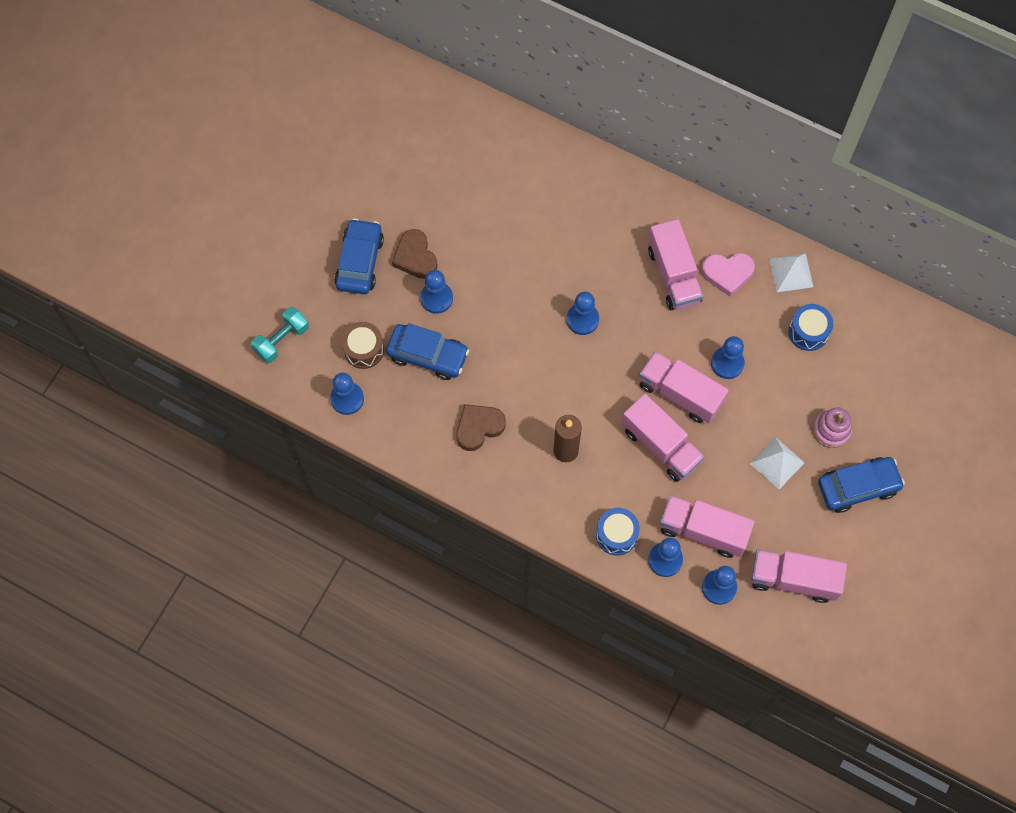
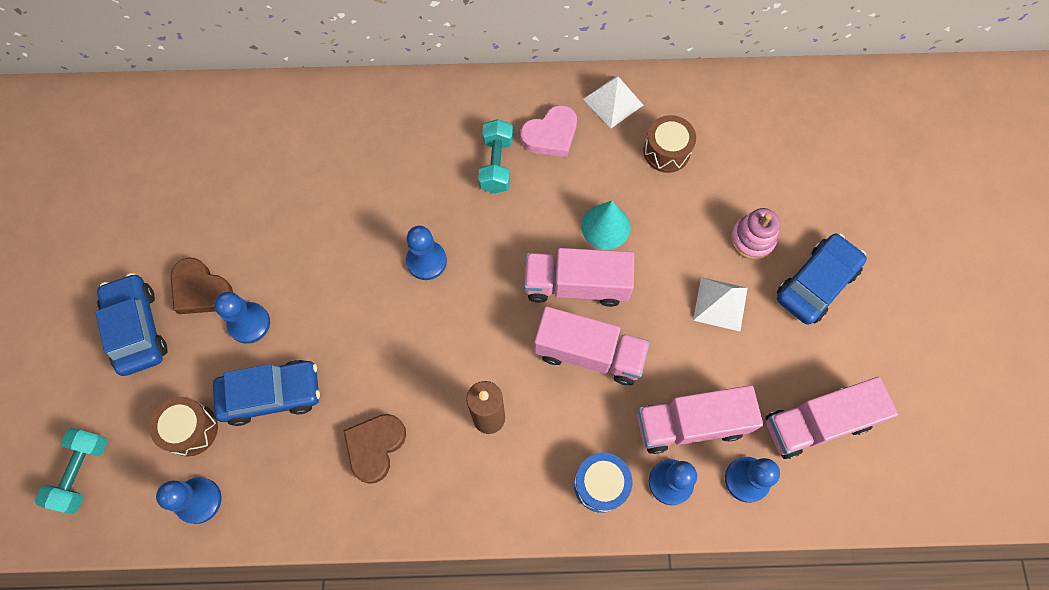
camera: 30 degrees left, 0 degrees up
pink truck [648,219,703,310] -> turquoise dumbbell [478,119,513,193]
blue pawn [711,336,745,379] -> turquoise cone [581,201,630,249]
blue drum [788,304,833,351] -> brown drum [643,115,696,173]

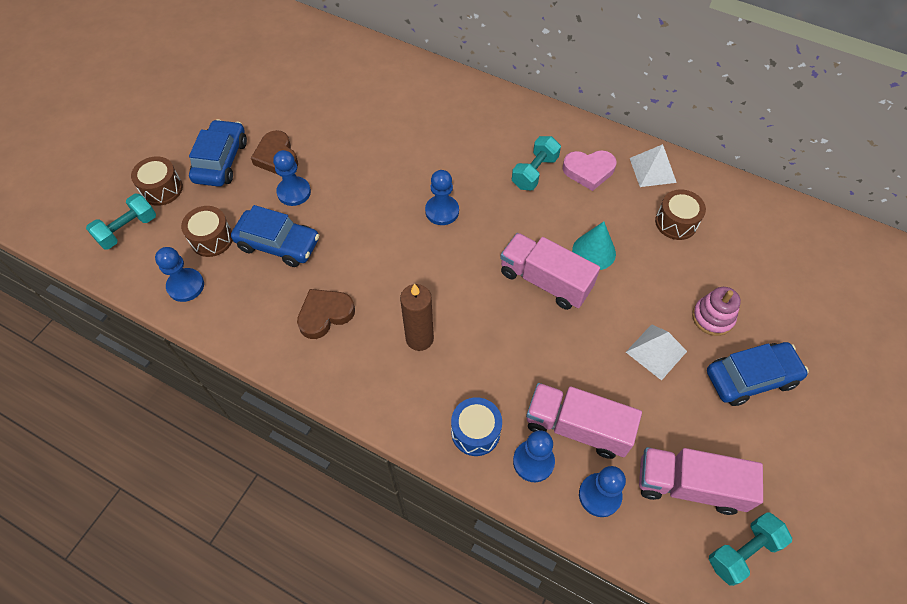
camera: 30 degrees right, 10 degrees down
pink truck [534,307,650,385] -> none
none -> brown drum [131,156,183,206]
none -> turquoise dumbbell [709,512,792,586]

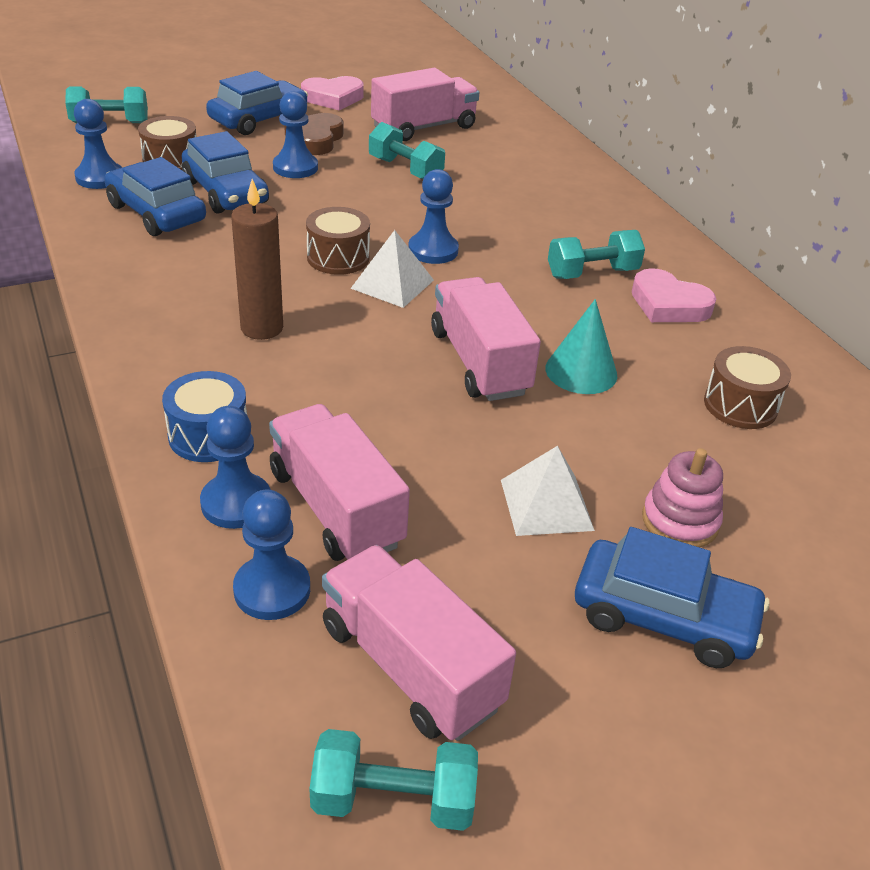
camera: 35 degrees right, 20 degrees down
brown drum [131,156,183,206] -> brown drum moved to [306,207,370,275]
brown heart [297,289,355,339] -> none
white pyramid [630,144,677,187] -> white pyramid moved to [350,230,434,308]
none -> blue car [104,157,206,236]
none -> pink heart [301,76,364,111]
none -> turquoise dumbbell [369,122,445,179]
none -> pink truck [371,68,479,141]

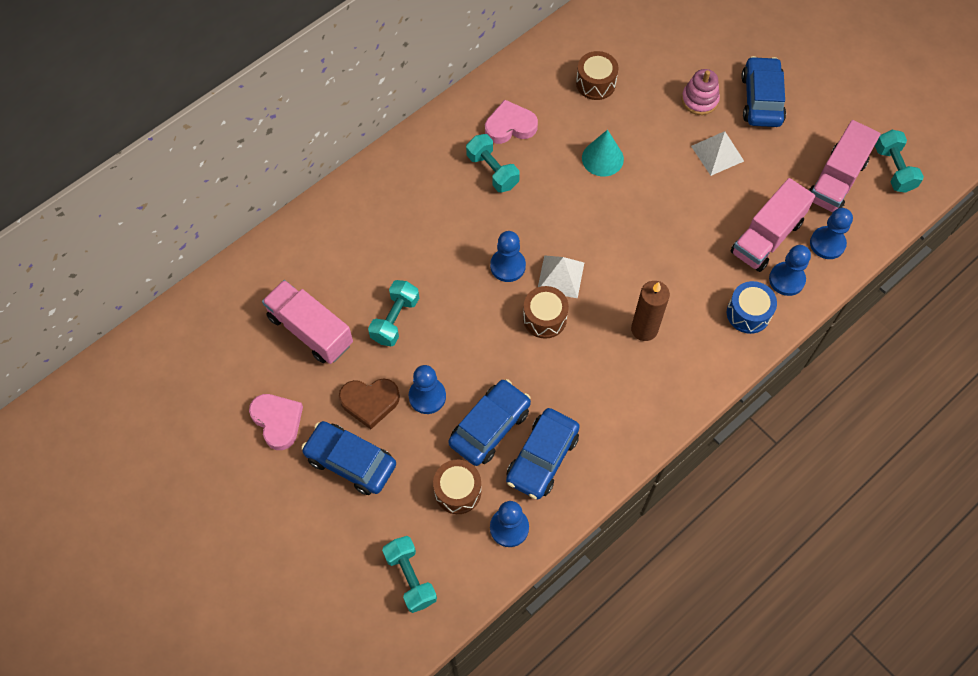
camera: 105 degrees left, 25 degrees up
pink truck [431,277,541,401] -> none
pink heart [632,268,716,322] -> pink heart turned 120 degrees counterclockwise [485,100,538,144]

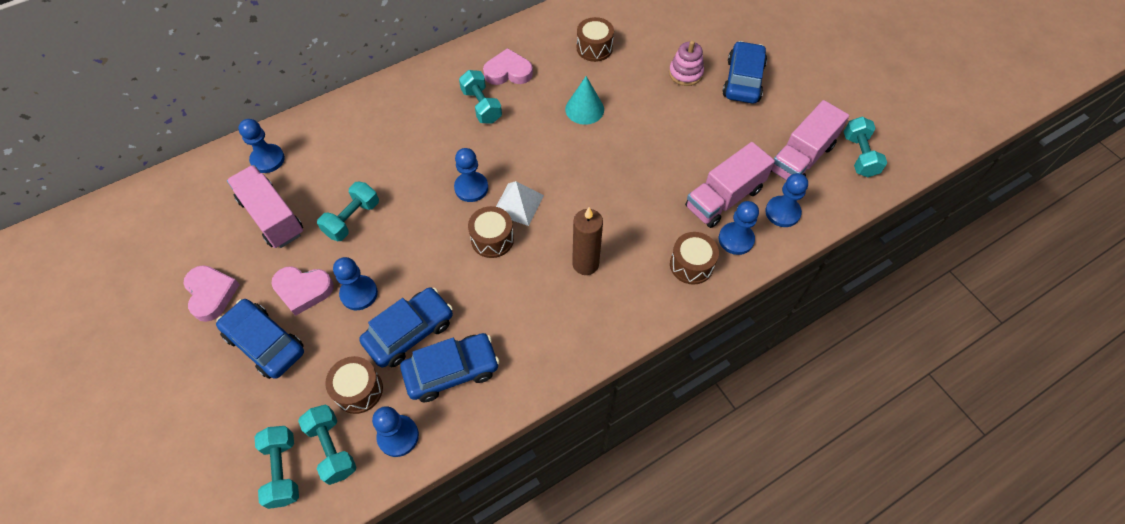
camera: 10 degrees right, 5 degrees down
brown heart [339,379,400,429] -> pink heart [271,266,334,316]
blue car [506,408,580,499] -> blue car turned 150 degrees counterclockwise [400,333,500,402]
white pyramid [691,131,744,176] -> none
blue drum [727,281,777,334] -> brown drum [670,232,719,285]
none -> blue pawn [239,119,285,173]
none -> turquoise dumbbell [298,405,357,485]

